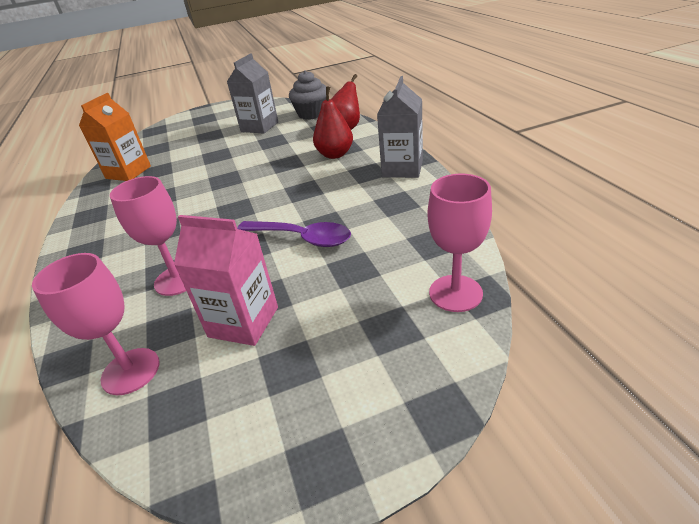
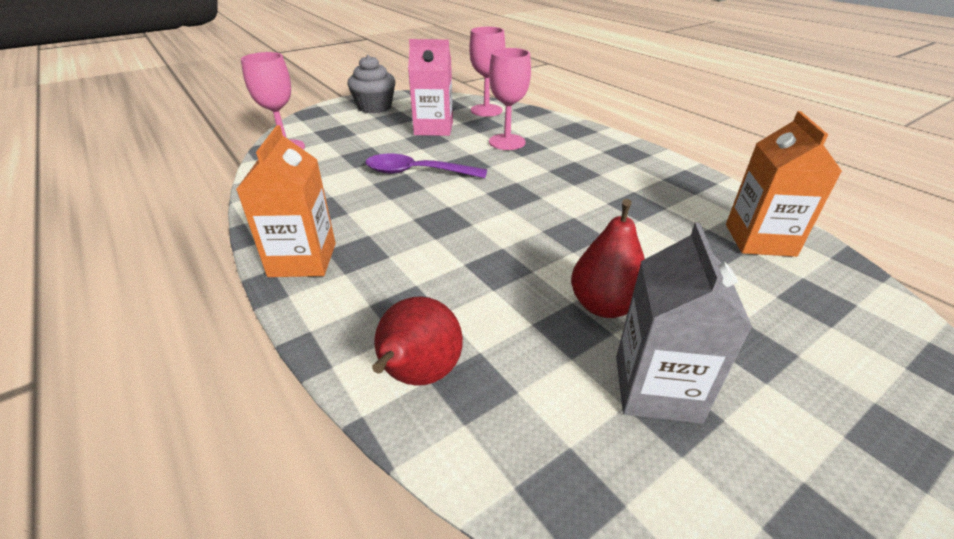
camera: 160 degrees right, 0 degrees up
grey cupcake [289,70,326,120] -> grey cupcake moved to [347,55,395,113]
red pear [313,86,353,159] -> red pear moved to [571,199,645,318]
grey carton [377,76,423,178] -> orange carton [236,125,336,277]

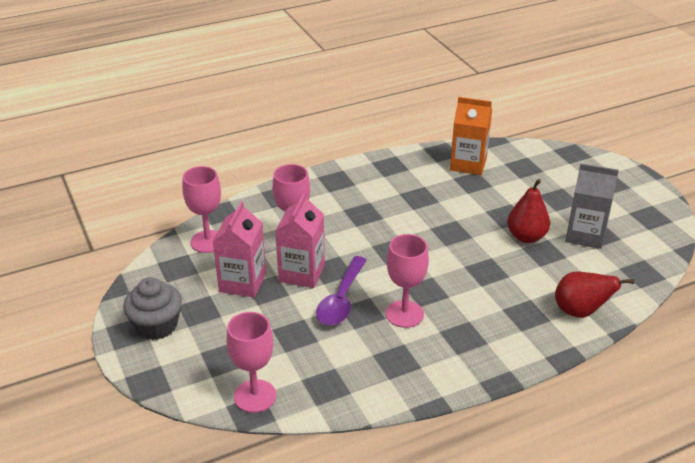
camera: 80 degrees left, 0 degrees up
orange carton [236,125,336,277] -> none
none -> pink carton [275,192,325,288]
none -> pink goblet [386,234,429,328]

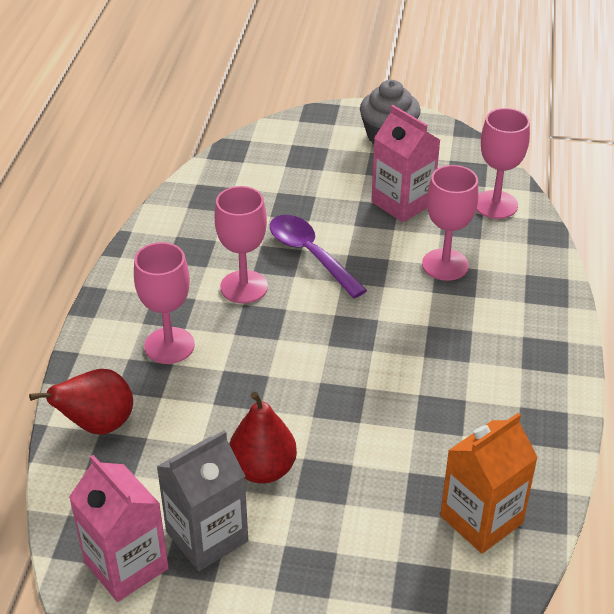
camera: 125 degrees right, 5 degrees up
pink goblet [227,312,276,413] -> pink goblet moved to [134,242,195,364]
pink carton [275,192,325,288] -> pink carton moved to [69,455,169,602]

